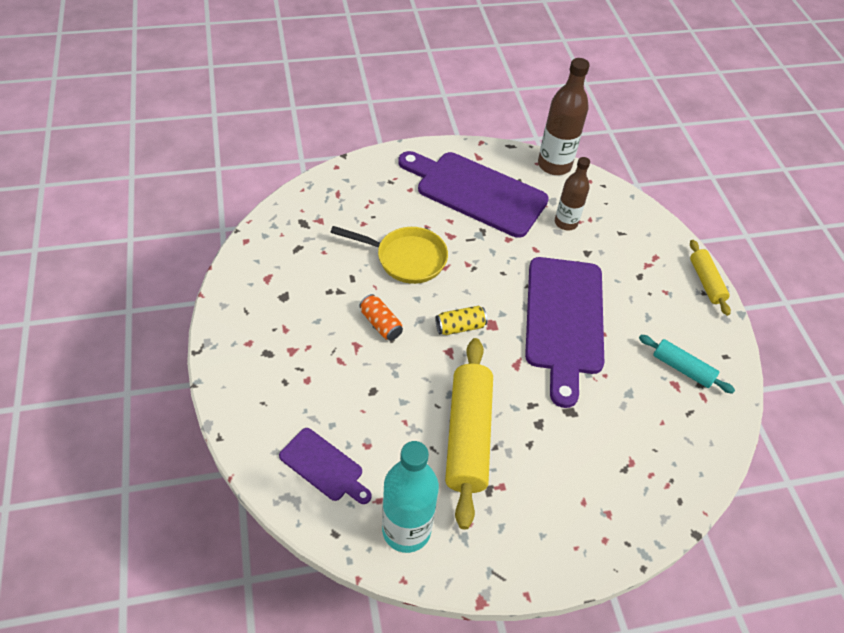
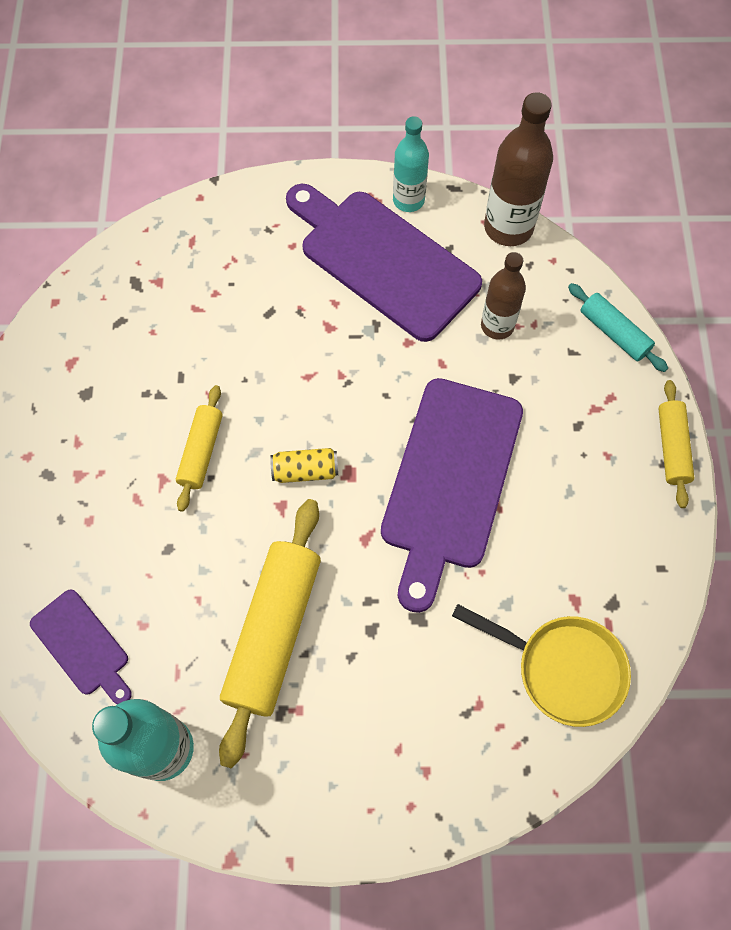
camera: 15 degrees right, 15 degrees up
yellow pan [330,226,448,284] -> yellow pan moved to [452,604,631,727]
orange can [359,294,403,341] -> yellow rolling pin [176,385,223,512]
turquoise rolling pin [639,335,735,394] -> turquoise rolling pin moved to [568,283,668,372]
none -> turquoise bottle [393,116,429,212]

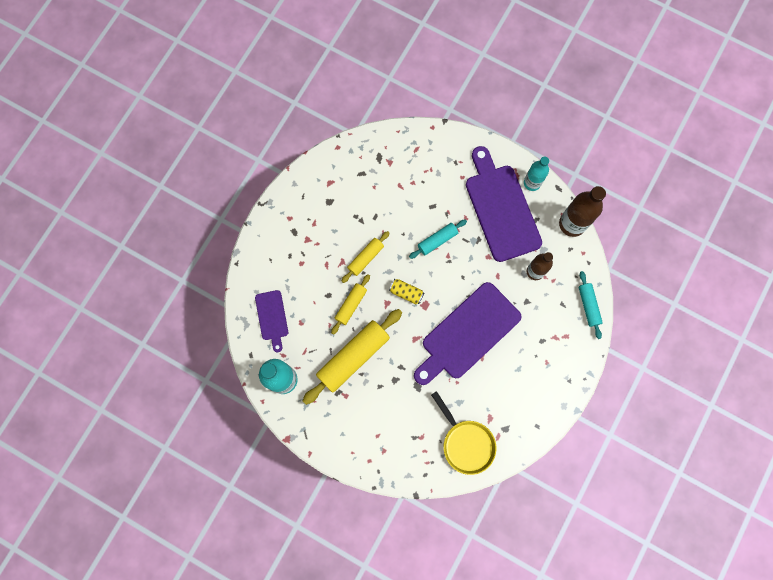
camera: 30 degrees right, 10 degrees up
yellow rolling pin [658,380,694,508] -> yellow rolling pin moved to [331,274,370,335]
none -> turquoise rolling pin [409,219,467,259]

